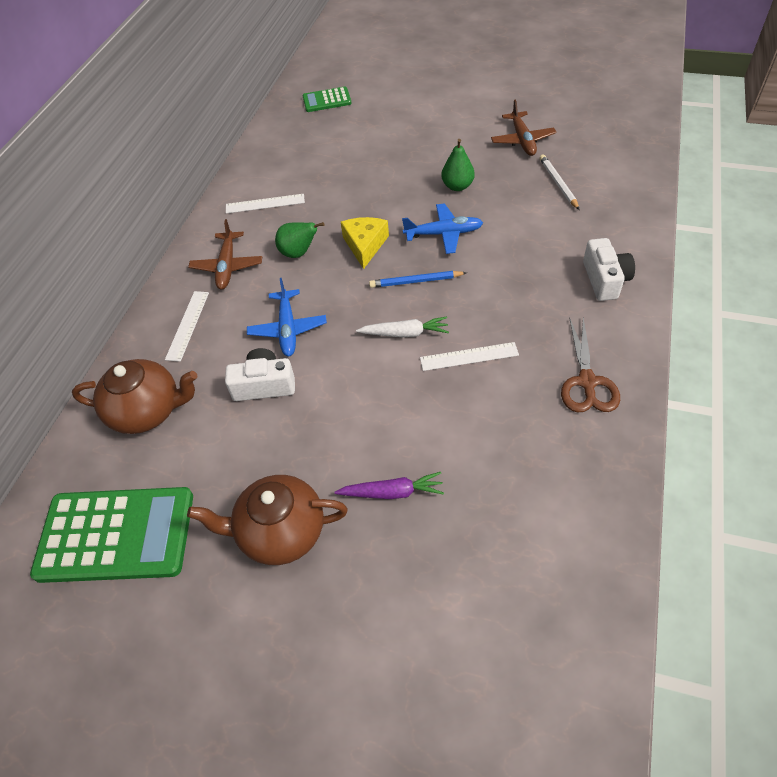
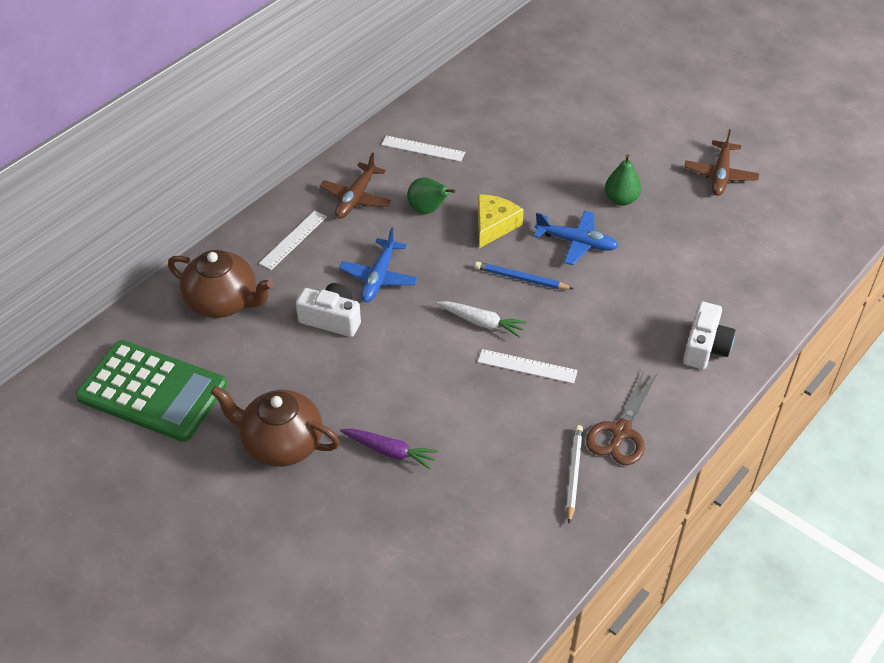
camera: 20 degrees right, 5 degrees down
green calculator [303,87,352,112] -> none
white pencil [539,154,579,210] -> white pencil moved to [566,425,583,524]

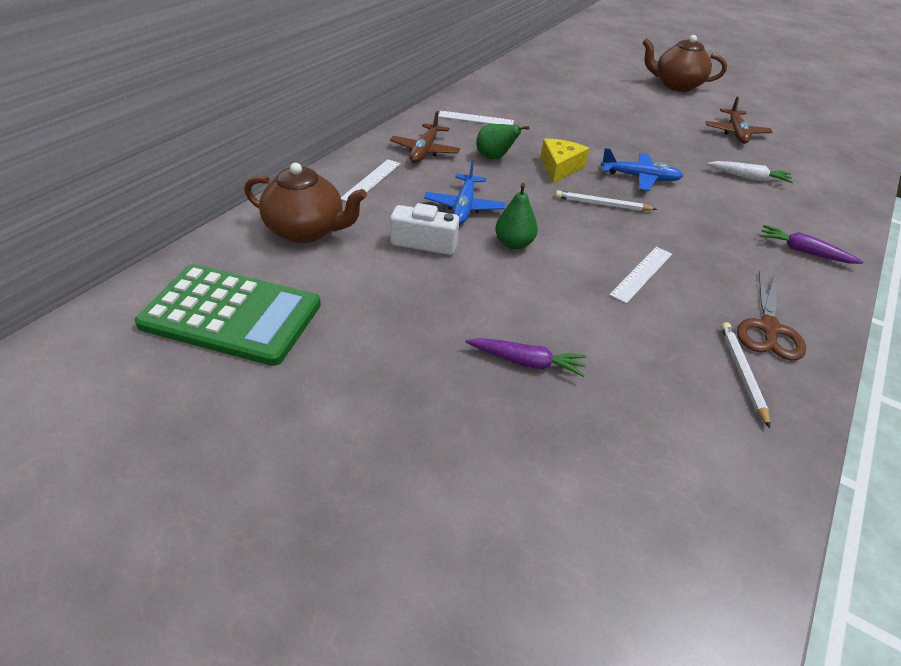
camera: 10 degrees left, 5 degrees down
brown teapot [211,386,340,467] -> brown teapot moved to [642,35,727,92]
white carrot [436,301,527,338] -> white carrot moved to [707,161,793,183]
blue pencil [474,261,574,289] -> white pencil [555,190,657,211]
white ruler [478,349,578,384] -> white ruler turned 60 degrees counterclockwise [609,247,672,304]
green pear [605,154,641,206] -> green pear moved to [495,183,538,250]
white camera [683,302,735,369] -> purple carrot [760,225,864,264]

